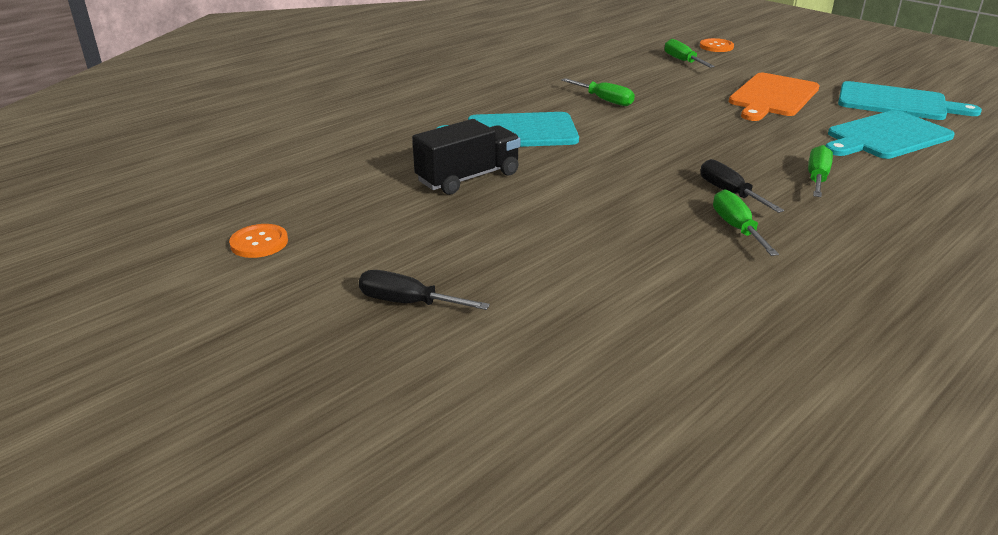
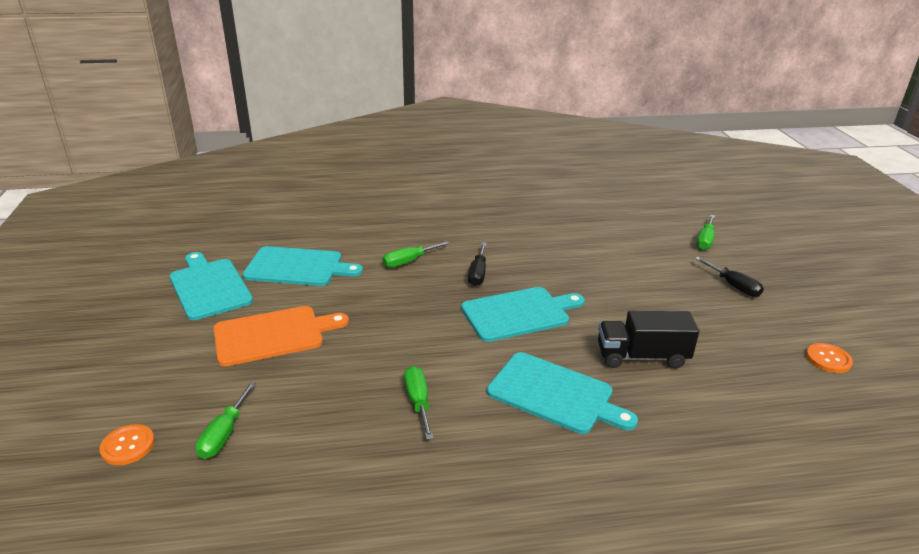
camera: 145 degrees left, 0 degrees up
green screwdriver [713,189,779,256] -> green screwdriver moved to [697,215,715,250]
none -> turquoise cutting board [461,287,585,342]

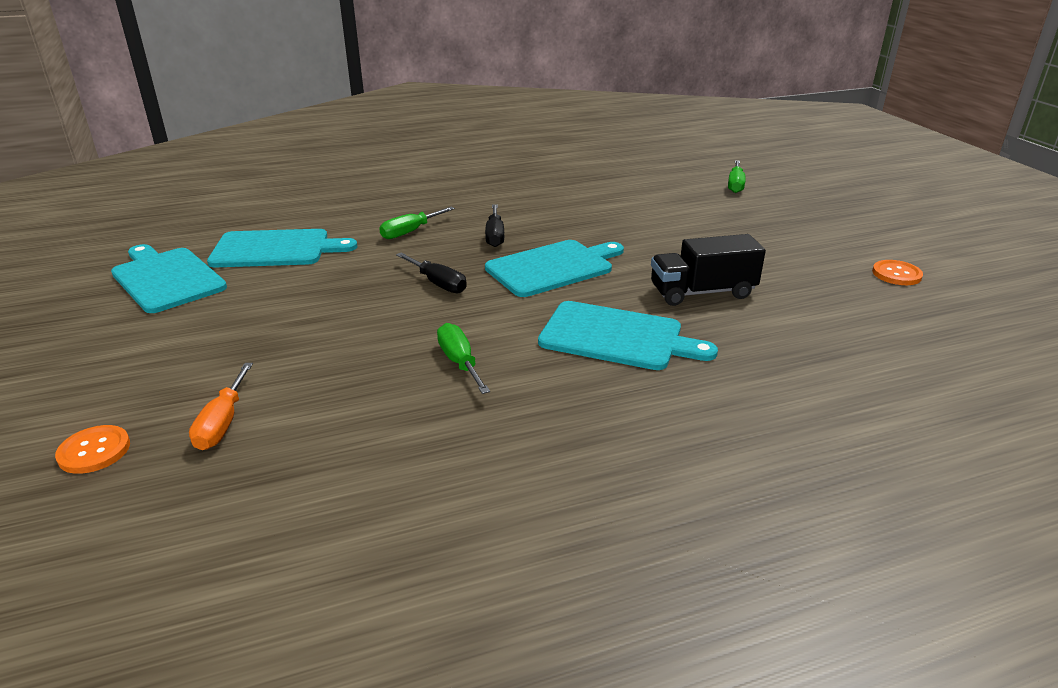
camera: 10 degrees left, 0 degrees up
green screwdriver [196,382,256,459] -> orange screwdriver [189,363,253,450]
orange cutting board [213,306,349,366] -> none
black screwdriver [695,257,764,297] -> black screwdriver moved to [396,253,467,293]

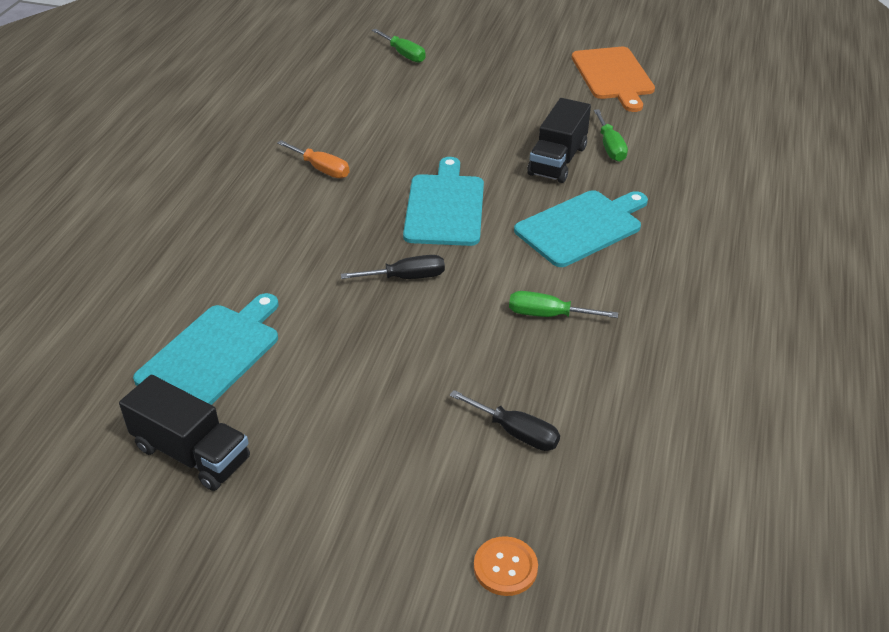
camera: 55 degrees left, 10 degrees up
turquoise cutting board [111,244,227,313] -> black truck [119,375,250,491]
orange screwdriver [189,363,253,450] -> orange screwdriver moved to [277,140,350,178]
green screwdriver [379,207,455,239] -> green screwdriver moved to [594,109,628,162]
black screwdriver [485,204,504,247] -> black screwdriver moved to [450,390,560,451]
orange button [872,260,923,285] -> orange cutting board [572,47,655,112]

